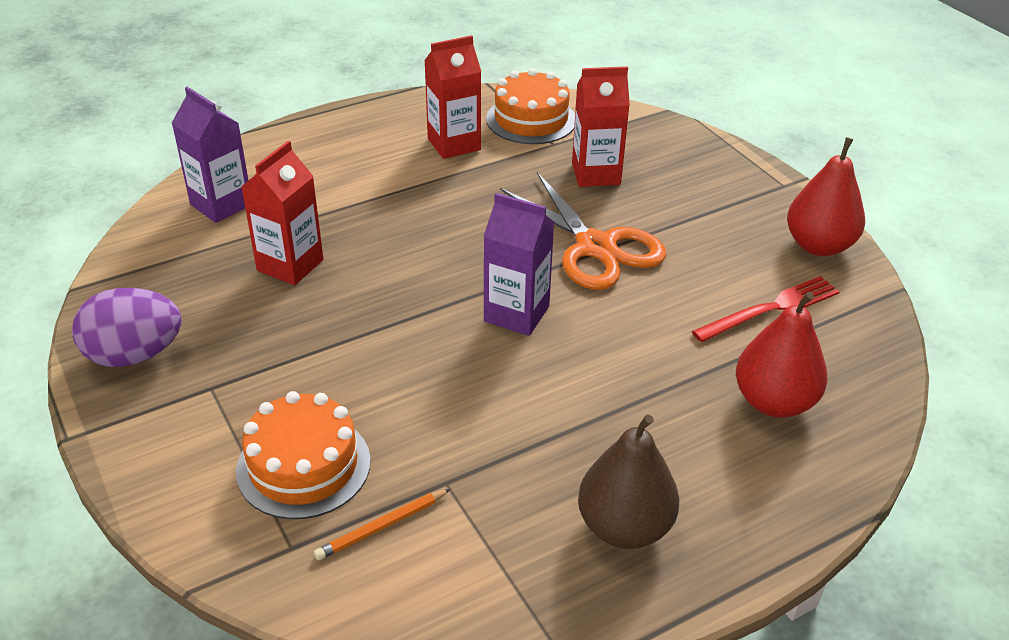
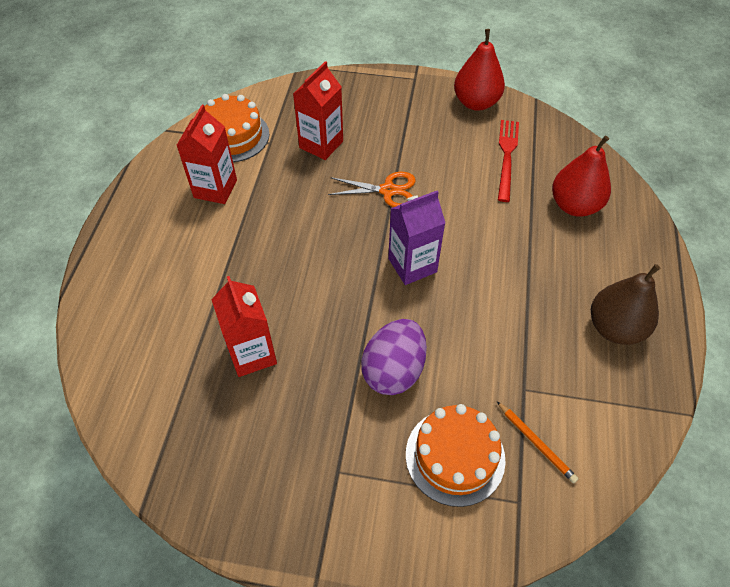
camera: 50 degrees left, 15 degrees up
purple egg [72,288,182,367] -> purple egg moved to [361,319,427,395]
purple carton [172,87,249,223] -> none
orange pencil [314,489,451,560] -> orange pencil turned 45 degrees counterclockwise [497,401,579,483]
orange scissors [500,172,666,290] -> orange scissors [328,172,416,207], size x0.62

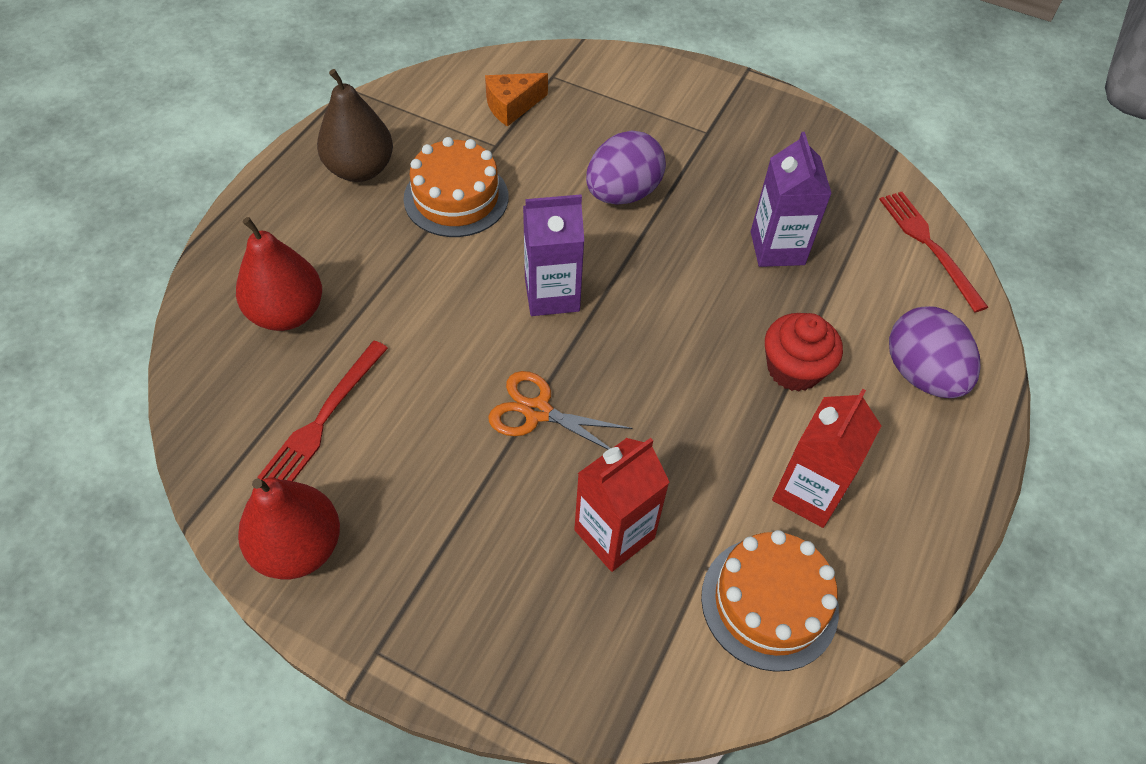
camera: 165 degrees left, 0 degrees up
red carton [211,276,277,377] -> purple carton [751,132,832,267]
orange cake [406,404,506,507] -> orange cake moved to [403,137,508,237]
orange pencil [497,401,579,483] -> orange cheese [485,73,548,127]
none -> red cupcake [765,313,843,392]
none -> red fork [879,192,988,312]
none -> purple egg [889,306,981,398]

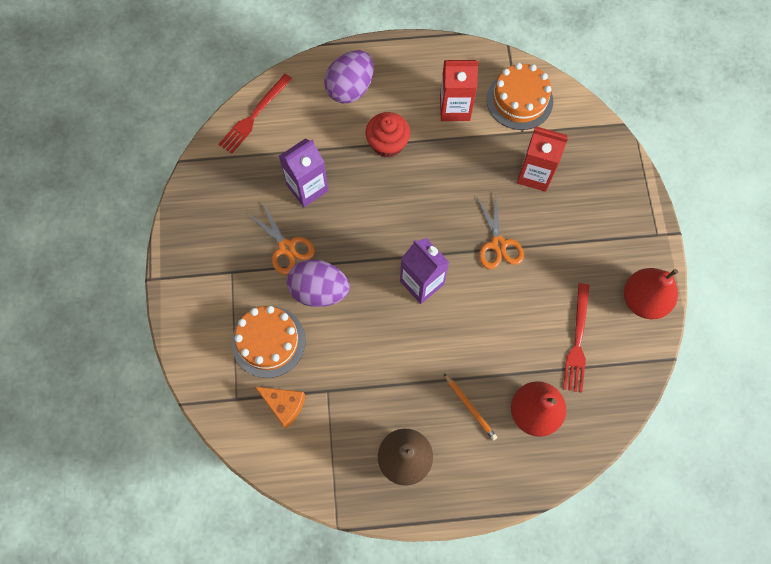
camera: 120 degrees left, 15 degrees up
red fork [257,341,388,481] -> red fork turned 105 degrees clockwise [563,283,590,393]
orange cake [403,137,508,237] -> orange cake moved to [232,306,306,378]
none -> orange scissors [247,202,315,275]
none -> orange pencil [444,374,497,441]

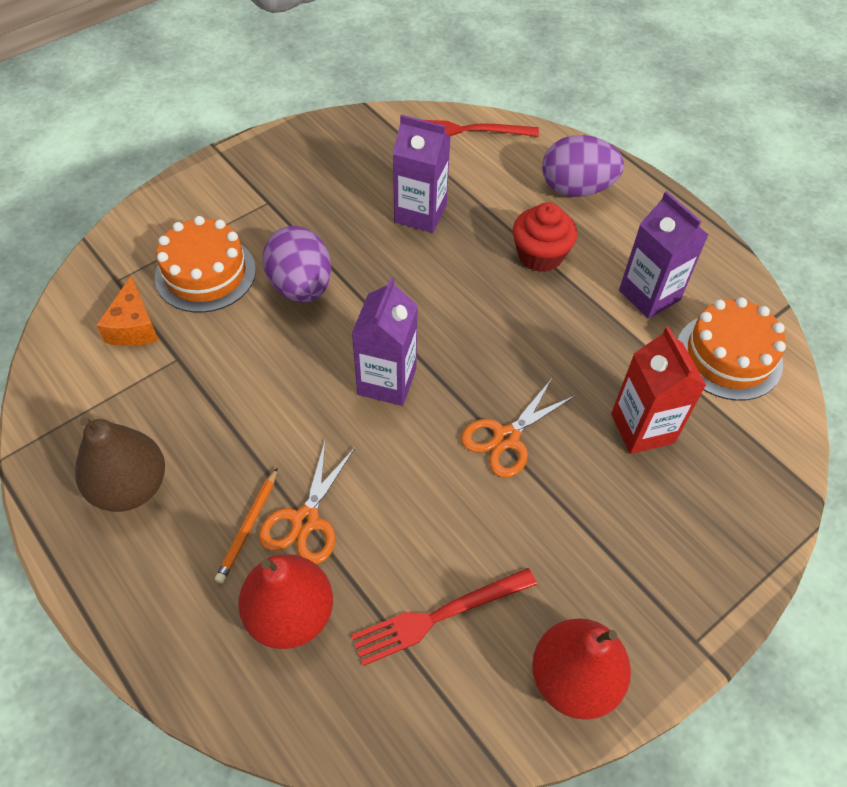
camera: 55 degrees right, 15 degrees down
orange scissors [247,202,315,275] -> orange scissors moved to [259,439,355,564]
red carton [440,60,479,121] -> purple carton [619,191,708,319]

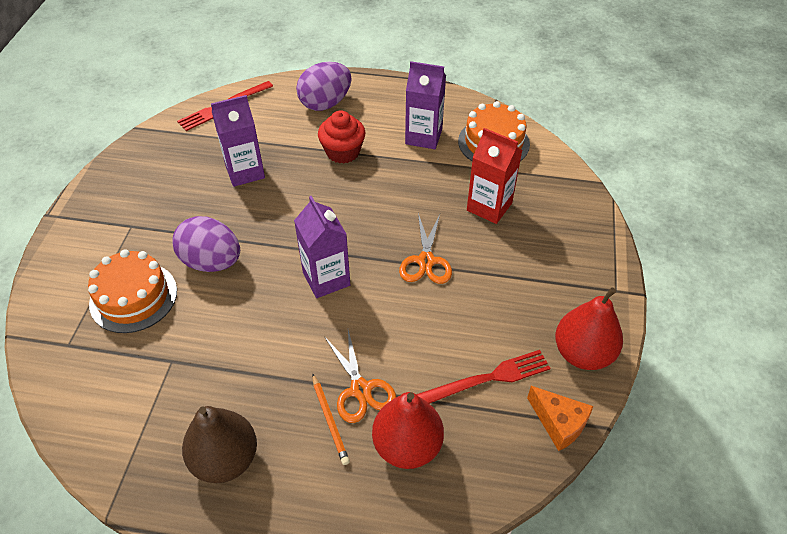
camera: 40 degrees left, 5 degrees down
orange cheese [96,275,159,346] -> orange cheese moved to [527,386,593,451]
red fork [351,568,537,666] -> red fork turned 135 degrees counterclockwise [416,350,551,404]

